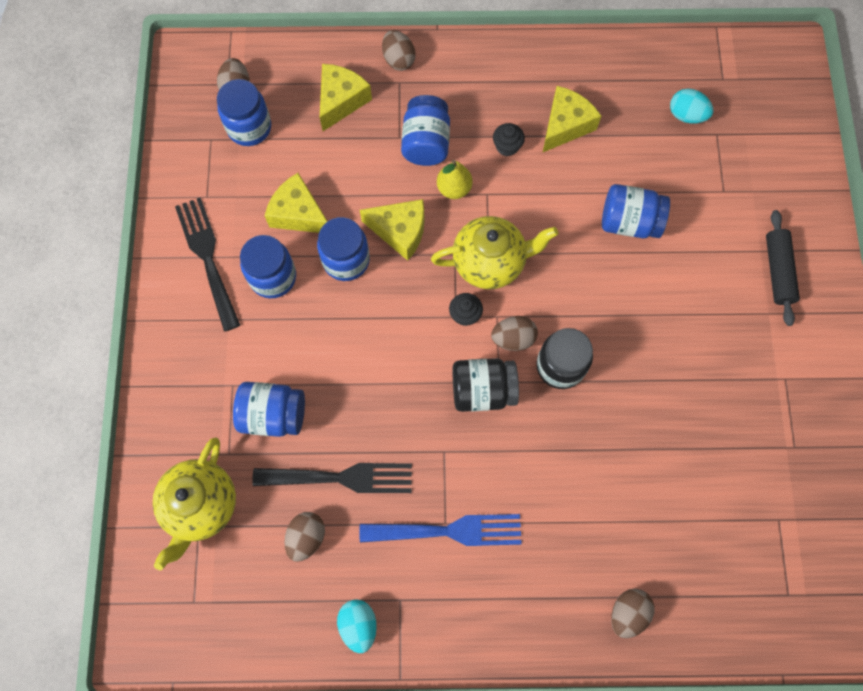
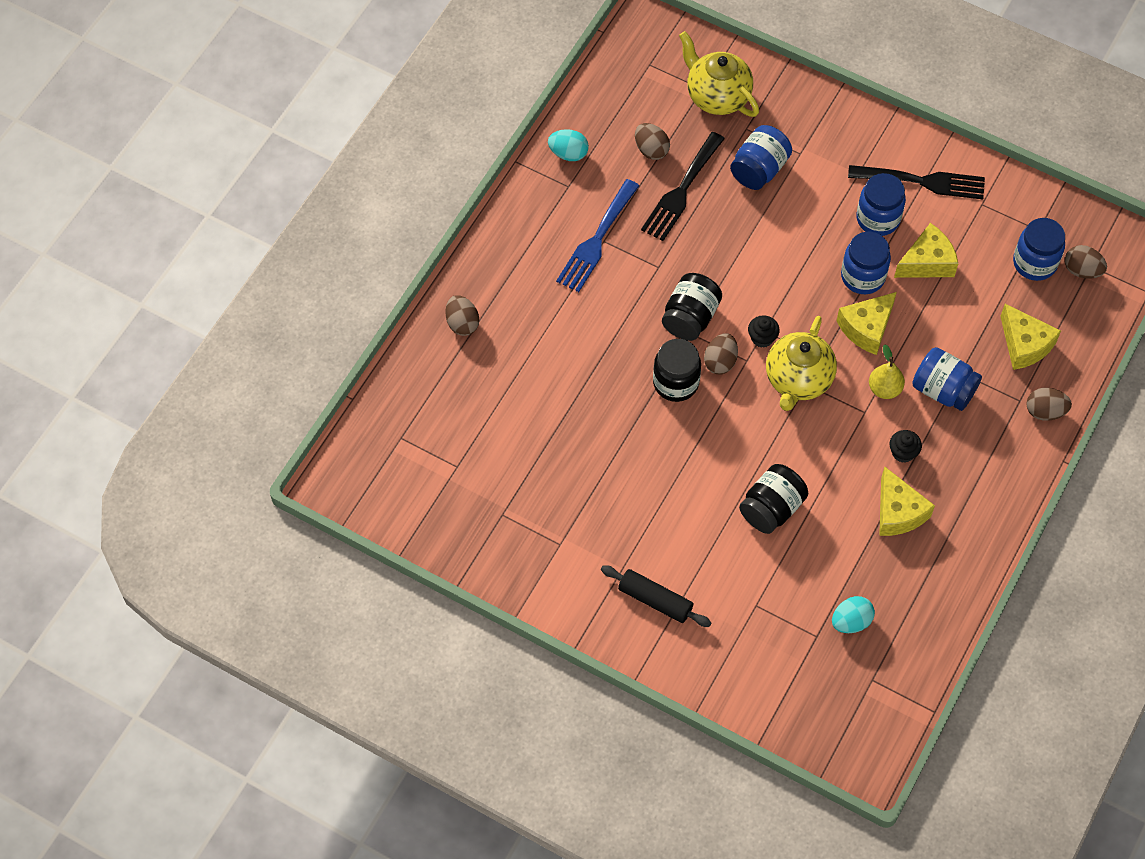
camera: 120 degrees right, 10 degrees down
blue jar [602,184,670,238] -> black jar [739,464,808,534]

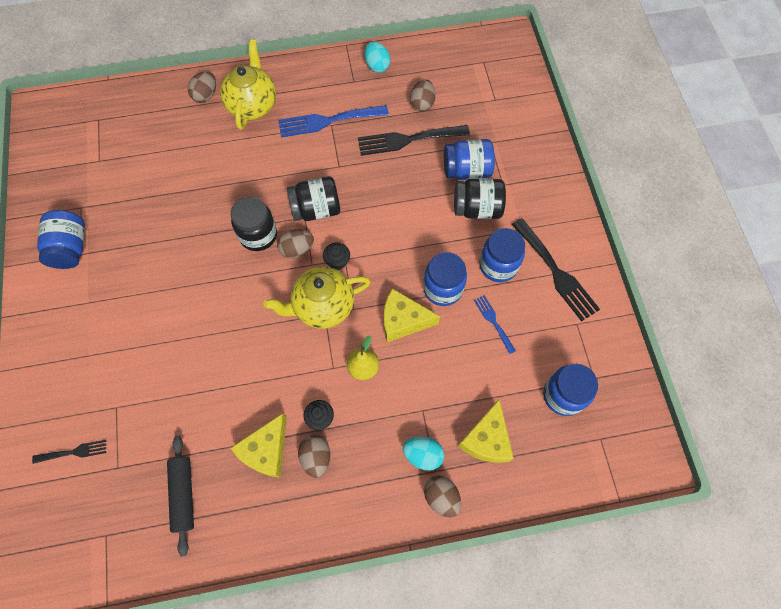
camera: 50 degrees right, 5 degrees up
black rolling pin [601,565,711,627] -> black rolling pin moved to [167,436,194,557]
yellow teapot [679,31,759,117] -> yellow teapot moved to [220,40,276,130]
black jar [739,464,808,534] -> black jar moved to [454,179,506,219]
turquoise egg [832,596,875,633] -> turquoise egg moved to [403,437,444,471]
yellow cheese [894,223,958,278] -> blue fork [474,295,516,354]
blue jar [912,347,982,411] -> blue jar moved to [37,210,85,269]
brown egg [1065,245,1107,279] -> brown egg moved to [298,435,330,478]
none -> black fork [32,440,106,464]

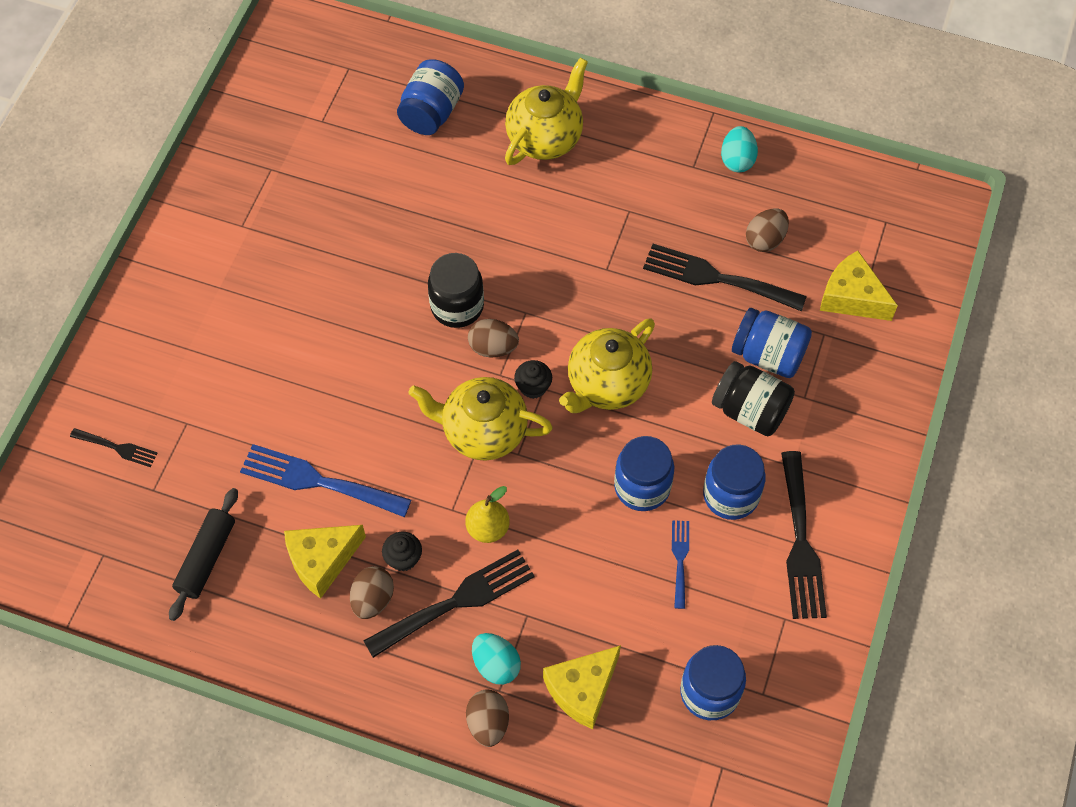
camera: 30 degrees right, 5 degrees down
blue jar [37,210,85,269] -> blue jar moved to [397,59,464,135]
brown egg [188,71,216,103] -> none
blue fork [278,105,389,138] -> blue fork moved to [240,444,411,517]
black jar [287,176,340,221] -> none
yellow cheese [384,288,440,342] -> yellow cheese moved to [820,251,898,321]
none -> black fork [363,550,535,658]
none -> yellow teapot [559,318,655,413]

